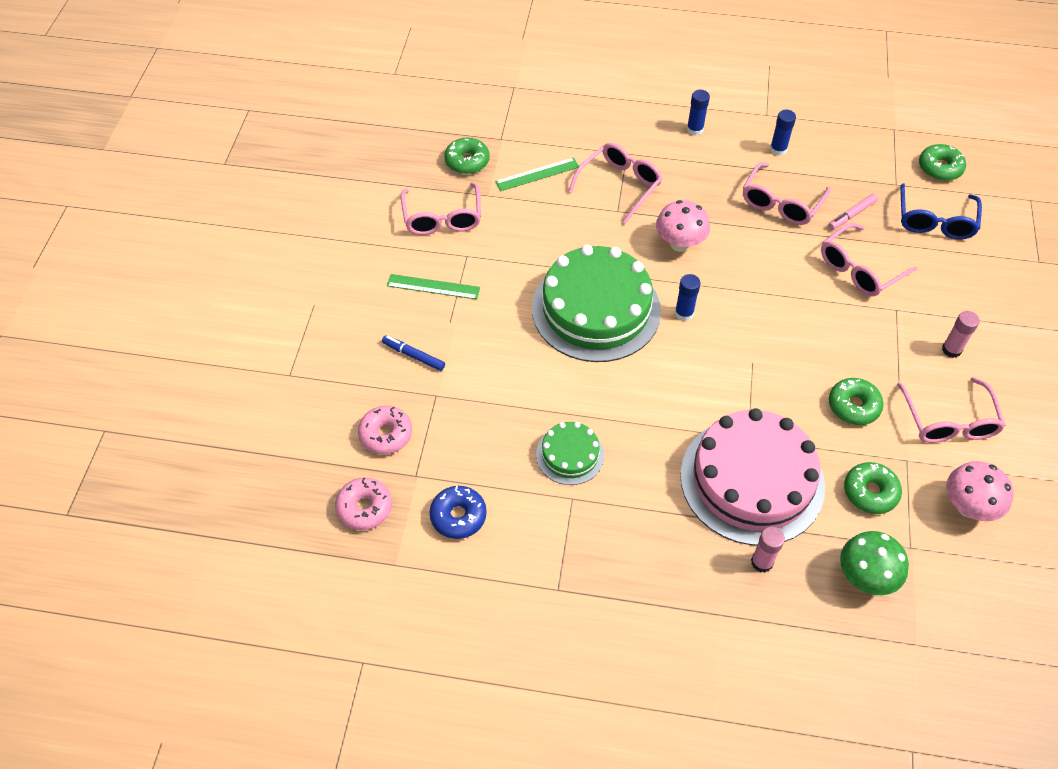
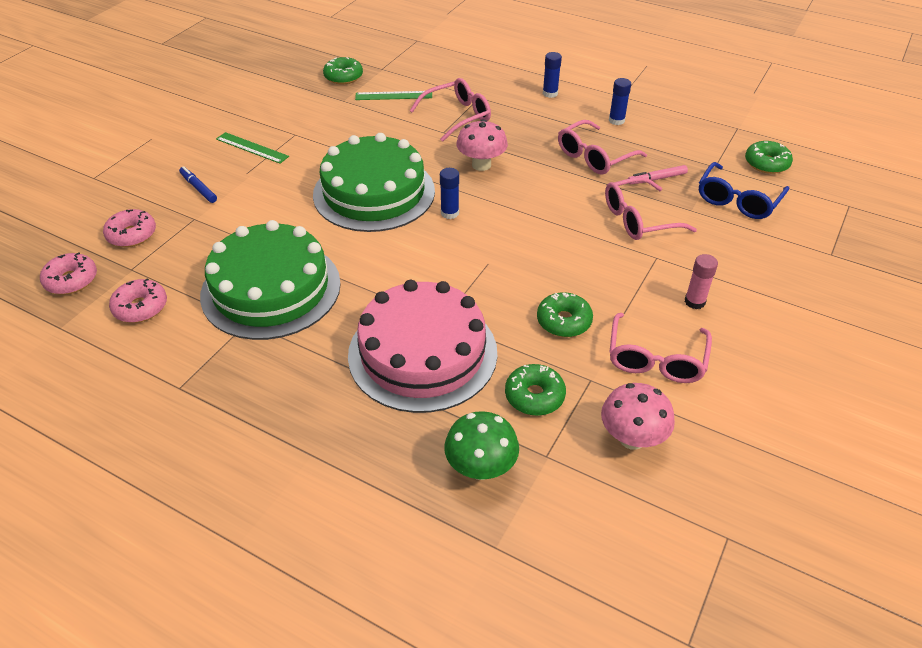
camera: 20 degrees right, 10 degrees down
pink glasses [401,183,481,235] -> none
blue donut [430,486,487,539] -> pink donut [109,278,167,323]
green cake [536,422,604,485] -> green cake [200,220,341,340], size x2.07
pink glue stick [751,527,785,572] -> none

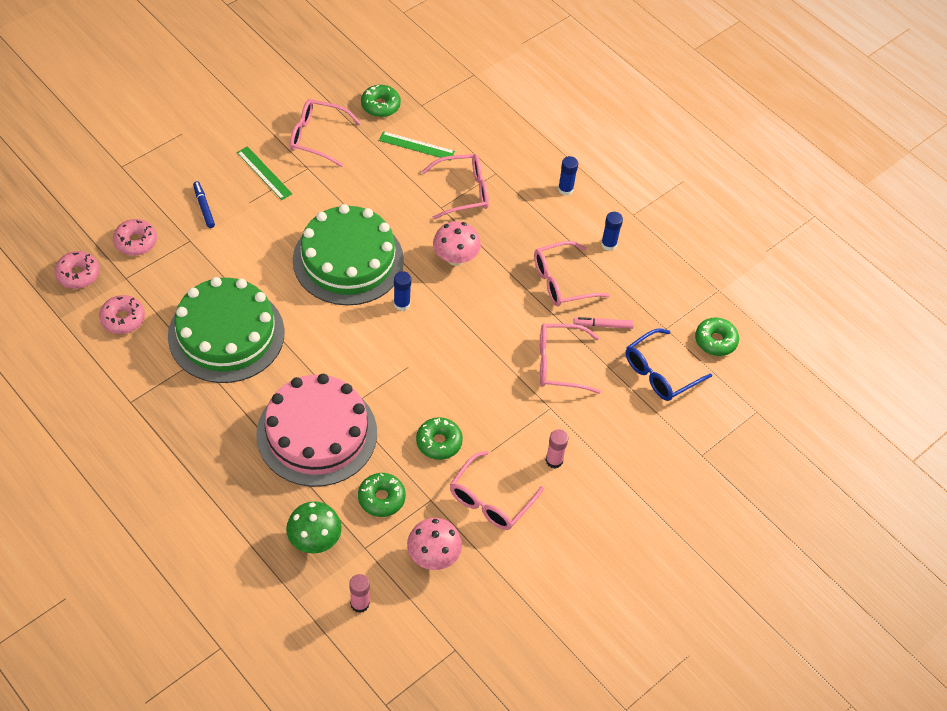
camera: 15 degrees right, 10 degrees up
none -> pink glasses [290,99,361,167]
none -> pink glue stick [349,574,370,613]

